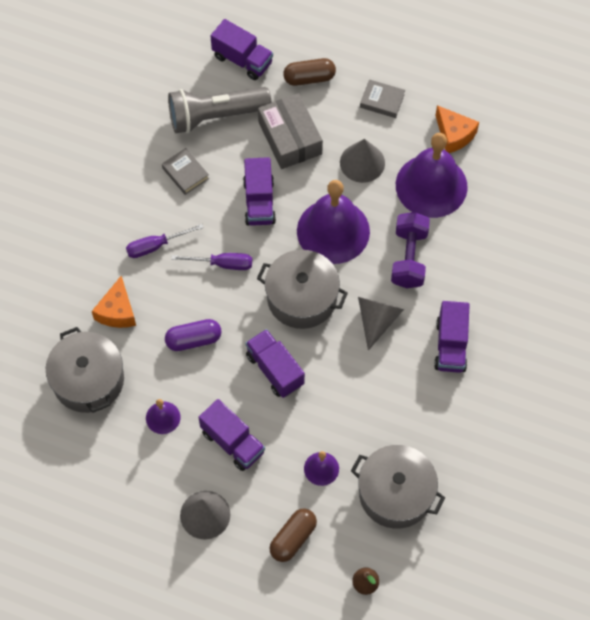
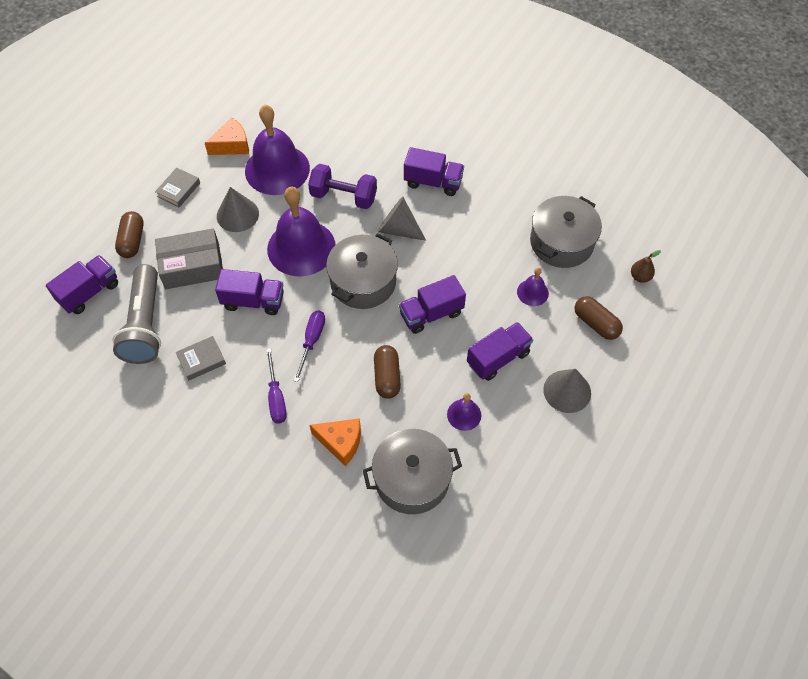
camera: 80 degrees left, 5 degrees down
purple capsule [165,319,221,351] -> brown capsule [374,345,401,399]

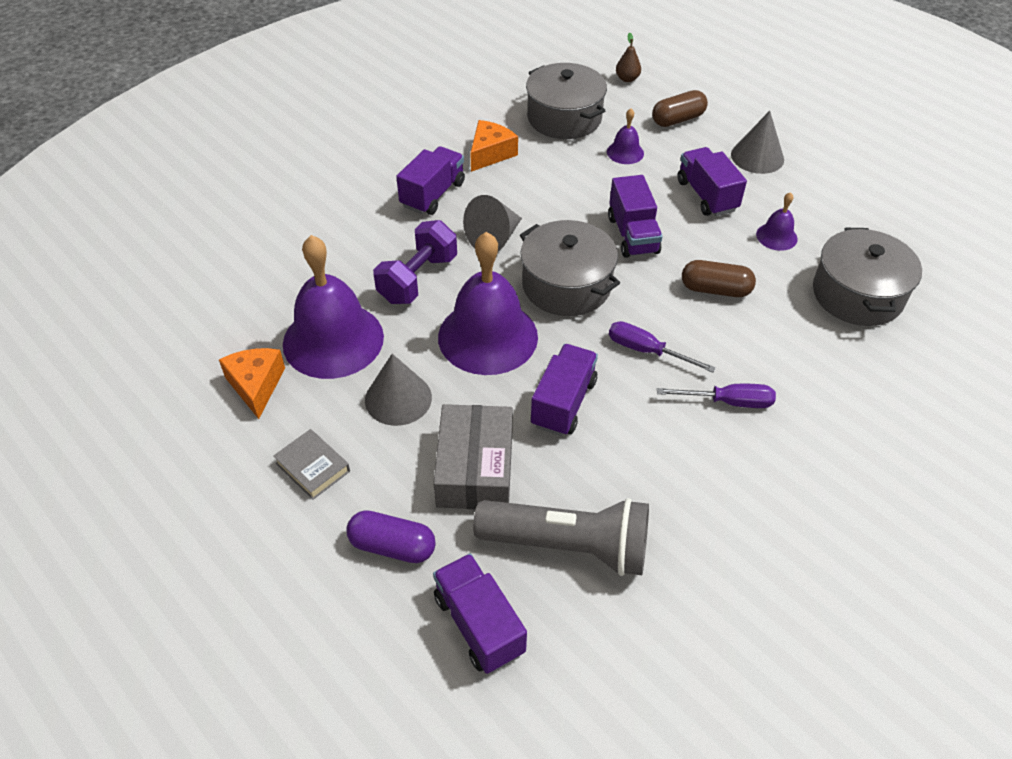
camera: 75 degrees left, 10 degrees down
brown capsule [115,211,144,258] -> purple capsule [346,510,436,563]
grey book [176,336,226,380] -> none
orange cheese [310,418,361,466] -> orange cheese moved to [470,120,518,172]

